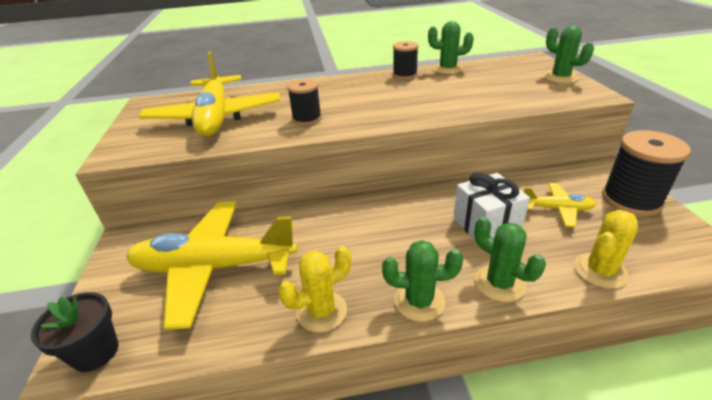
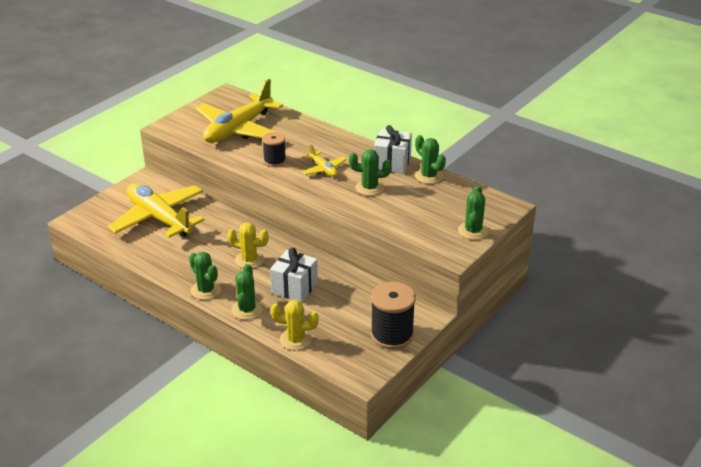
camera: 45 degrees right, 0 degrees up
black flower pot [31,292,118,372] -> none
yellow cactus [278,246,351,332] -> yellow cactus moved to [227,223,269,269]
black spool [393,41,419,79] -> white gift [374,125,412,174]
yellow plane [523,183,597,227] -> yellow plane moved to [302,144,346,177]
none -> green cactus [349,149,391,196]

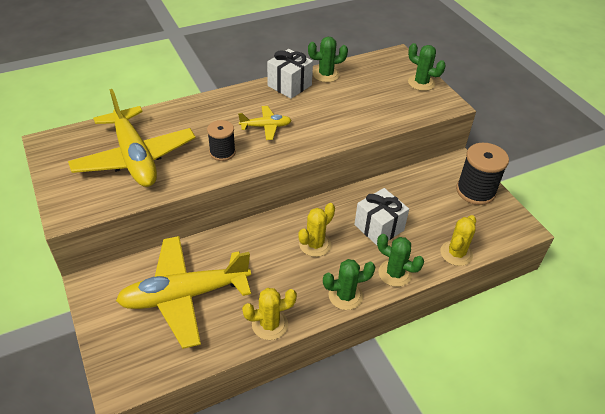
camera: 65 degrees left, 10 degrees up
green cactus [349,149,391,196] -> none
none -> yellow cactus [242,288,297,340]

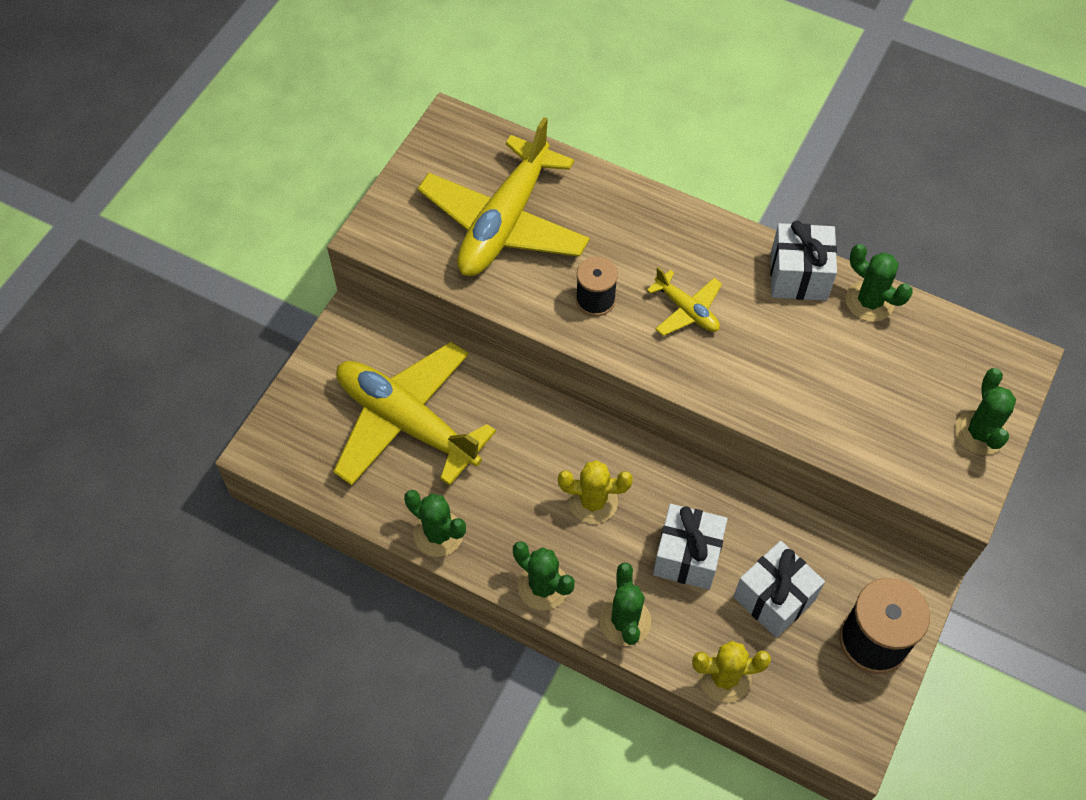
camera: 55 degrees right, 15 degrees up
yellow cactus [242,288,297,340] -> green cactus [404,490,466,557]
none -> white gift [734,541,825,638]

